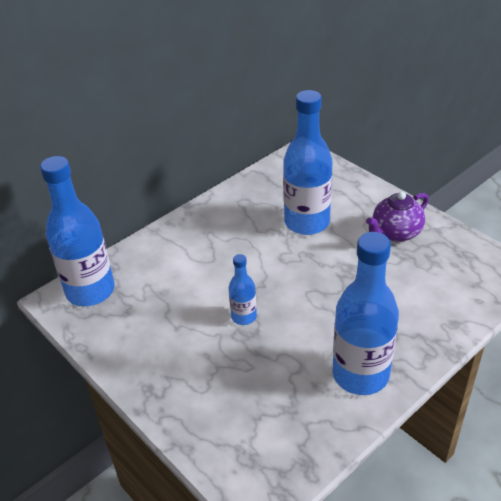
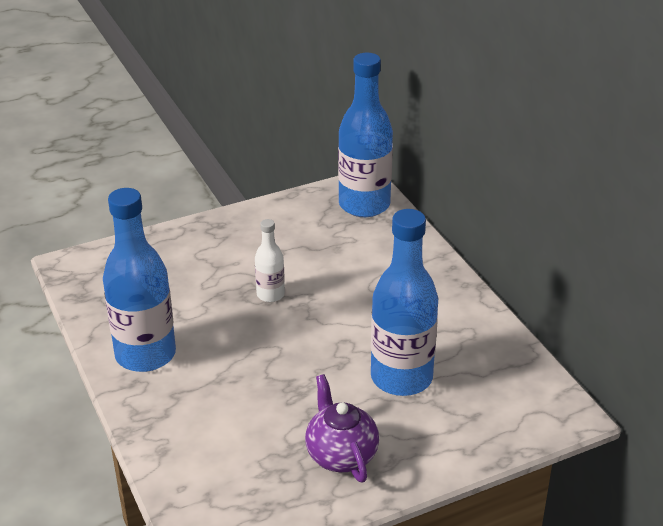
camera: 105 degrees right, 5 degrees down
blue bottle [229,254,257,325] -> white bottle [255,219,285,302]

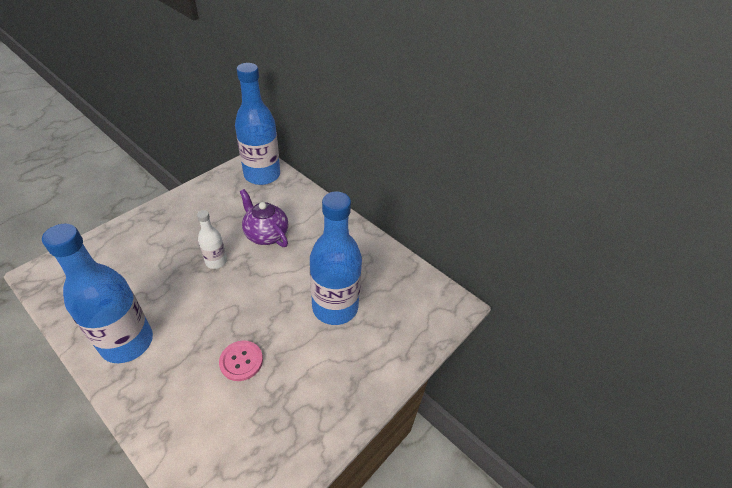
camera: 25 degrees left, 10 degrees up
purple teapot [305,374,379,483] -> purple teapot moved to [240,189,288,247]
none -> pink button [219,340,263,381]

